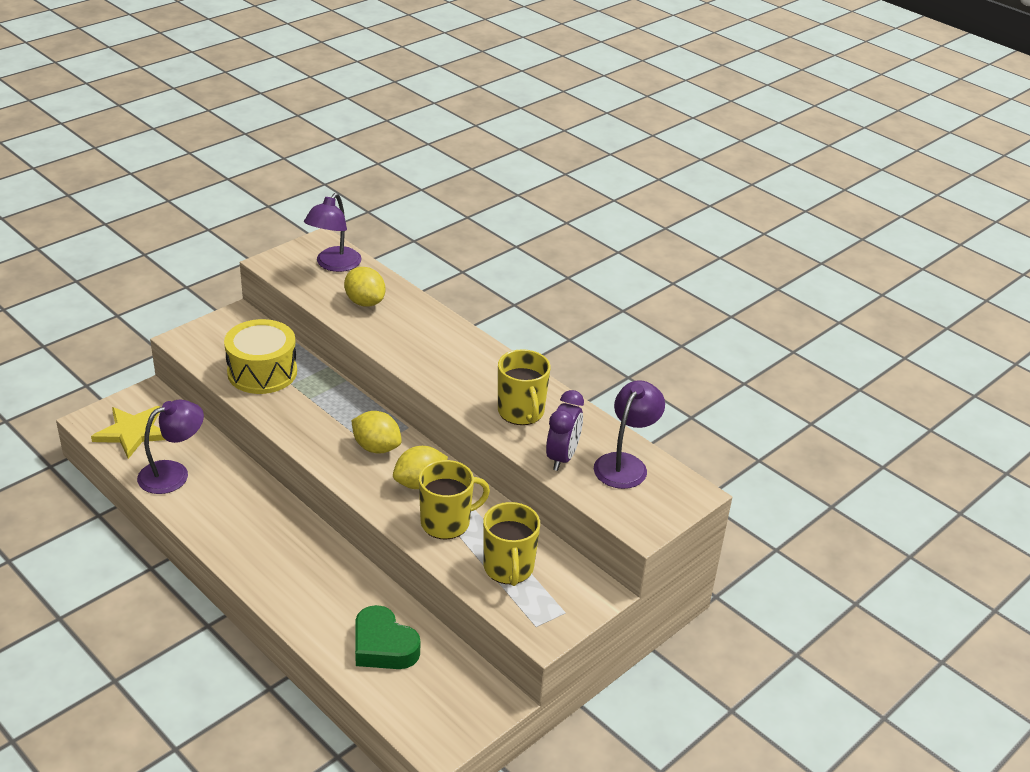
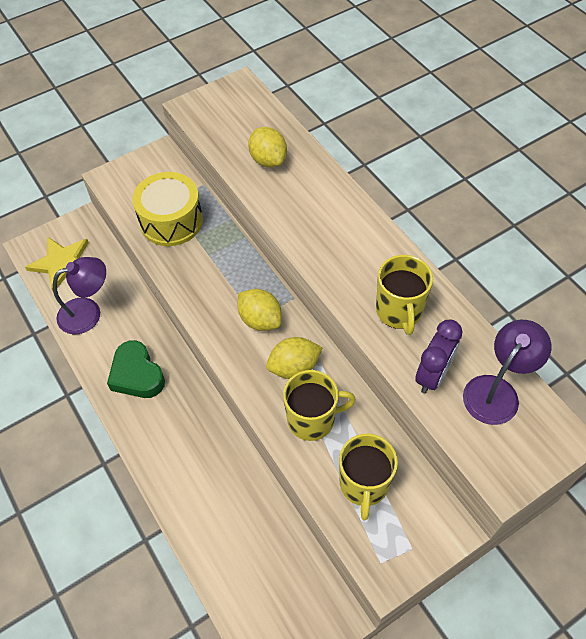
camera: 15 degrees right, 20 degrees up
purple lamp [304,193,362,272] -> none
green heart [355,605,420,669] -> green heart moved to [107,340,165,398]

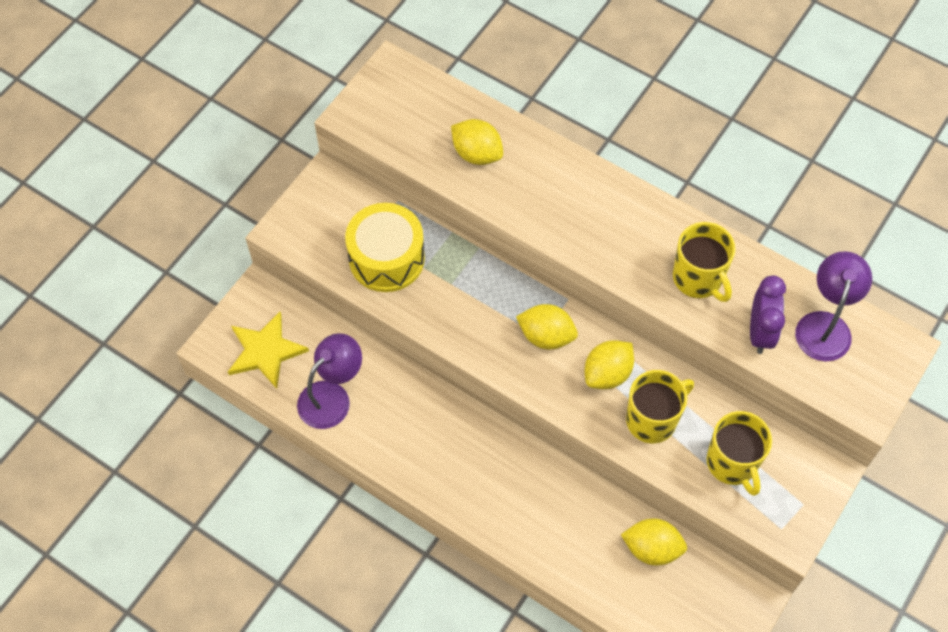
camera: 25 degrees left, 5 degrees up
green heart [107,340,165,398] -> none
none -> yellow lemon [621,519,687,565]

